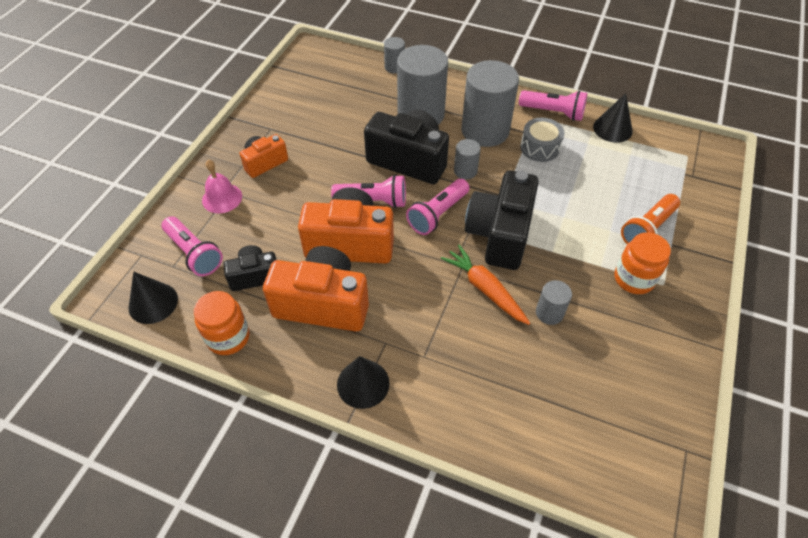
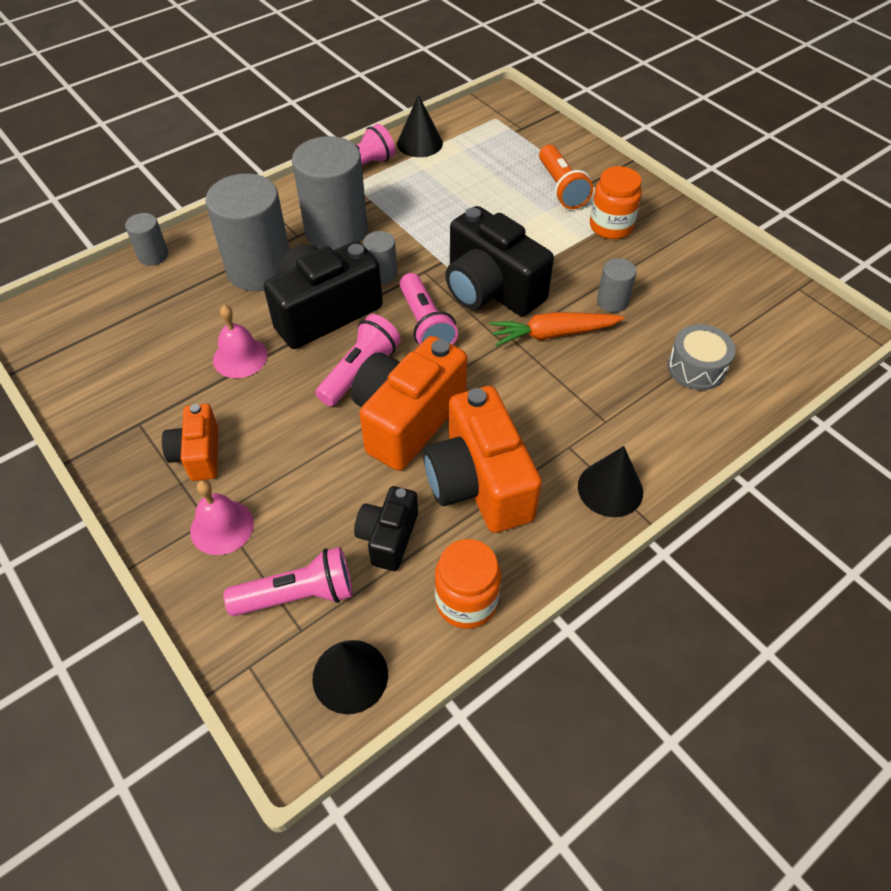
camera: 60 degrees left, 0 degrees up
orange camera [263,246,369,332] -> orange camera turned 60 degrees counterclockwise [423,386,542,533]
grey drum [520,118,565,162] -> grey drum moved to [668,324,736,390]
none -> pink bell [213,305,268,378]

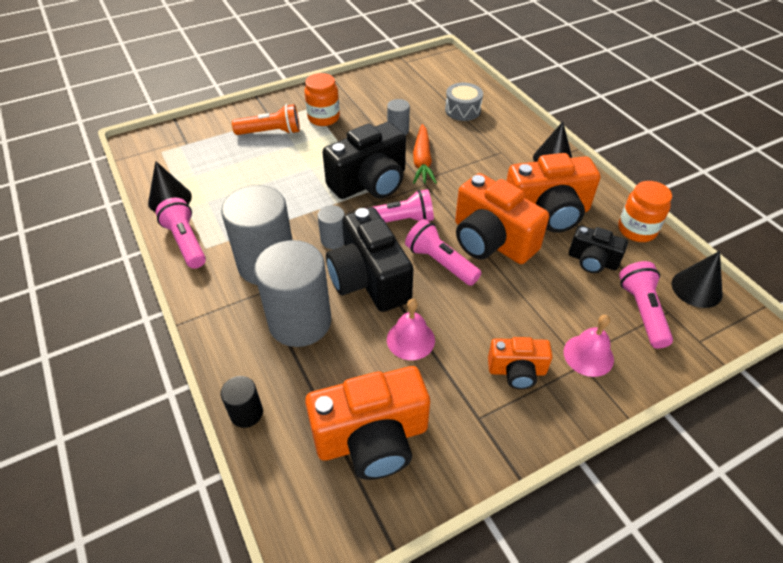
camera: 80 degrees left, 5 degrees down
grey cylinder [125,213,168,266] -> black cylinder [221,376,263,428]
none -> orange camera [305,366,430,480]

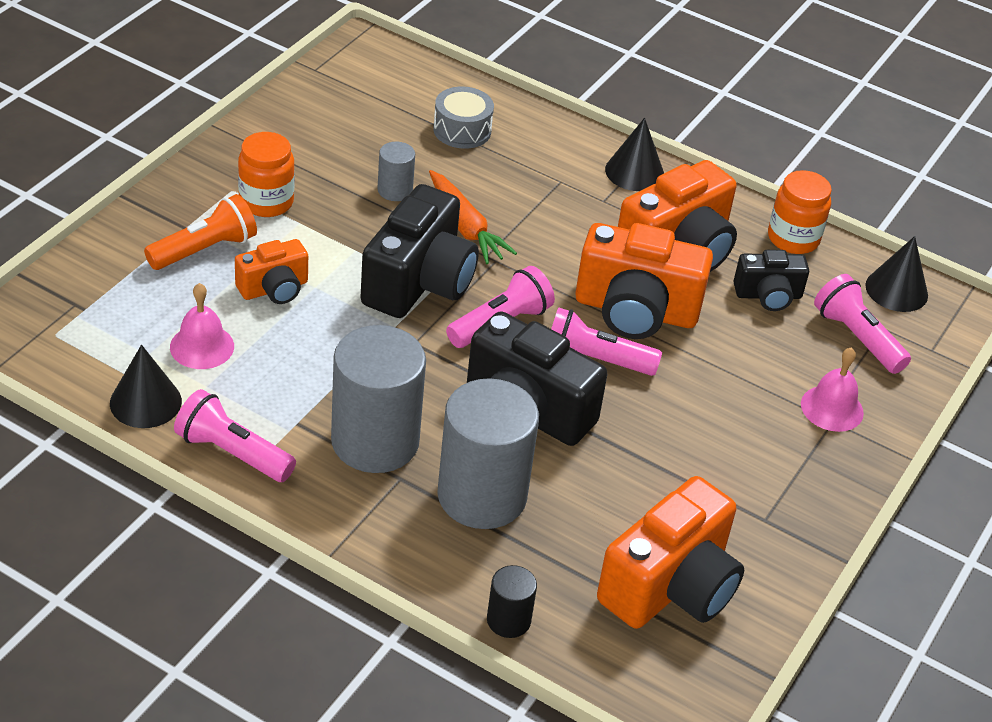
camera: 35 degrees left, 5 degrees down
grey cylinder [318,205,345,249] -> none
pink bell [387,299,435,360] -> pink bell moved to [170,283,234,369]
orange camera [488,337,552,389] -> orange camera moved to [235,239,308,304]

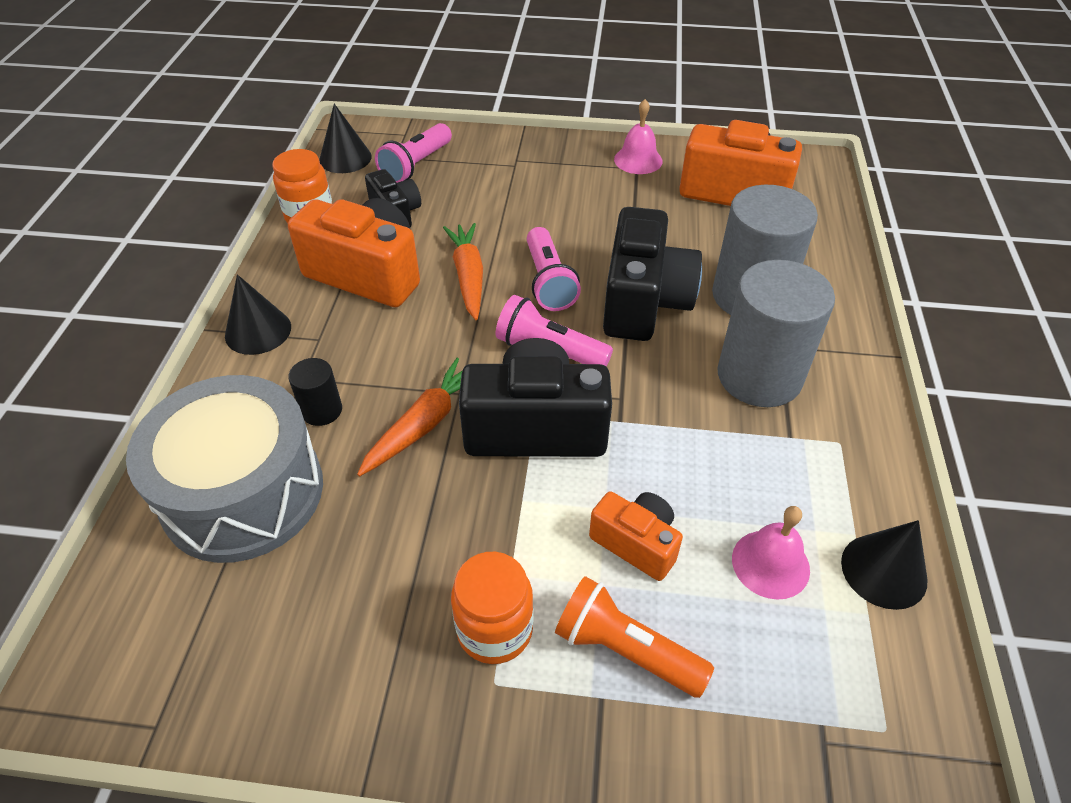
camera: 110 degrees left, 5 degrees up
pink flashlight [174,389,296,482] -> none
grey cylinder [377,142,415,201] -> none
grey drum [433,86,494,149] -> grey drum [126,375,323,563], size x2.07
black cylinder [487,565,537,638] -> black cylinder moved to [288,358,342,426]
orange camera [575,223,713,339] -> orange carrot [443,223,483,320]
pink bell [801,347,864,432] -> pink bell moved to [614,99,663,174]

